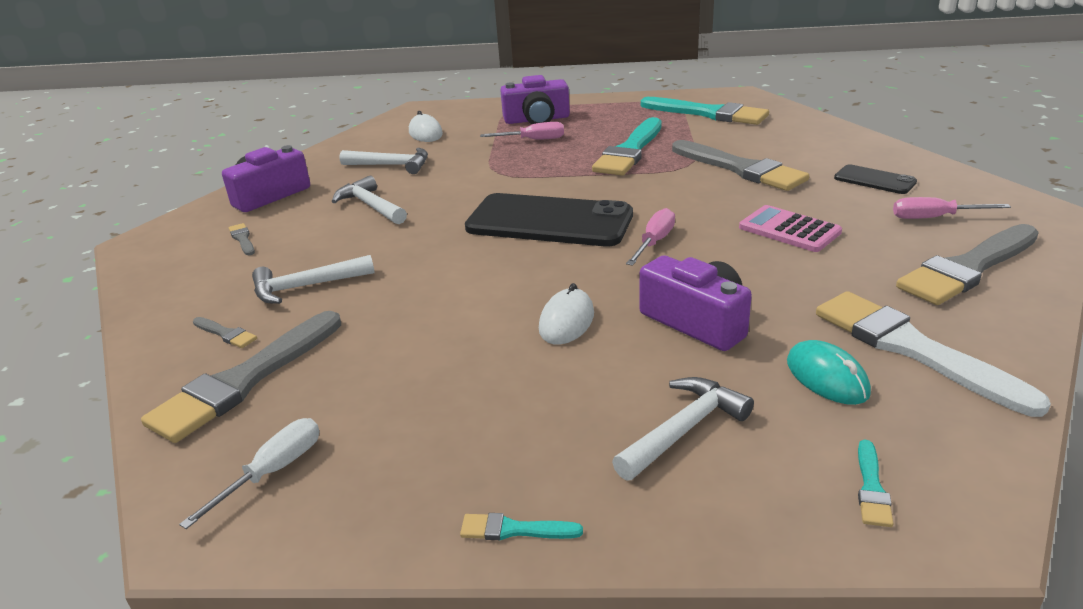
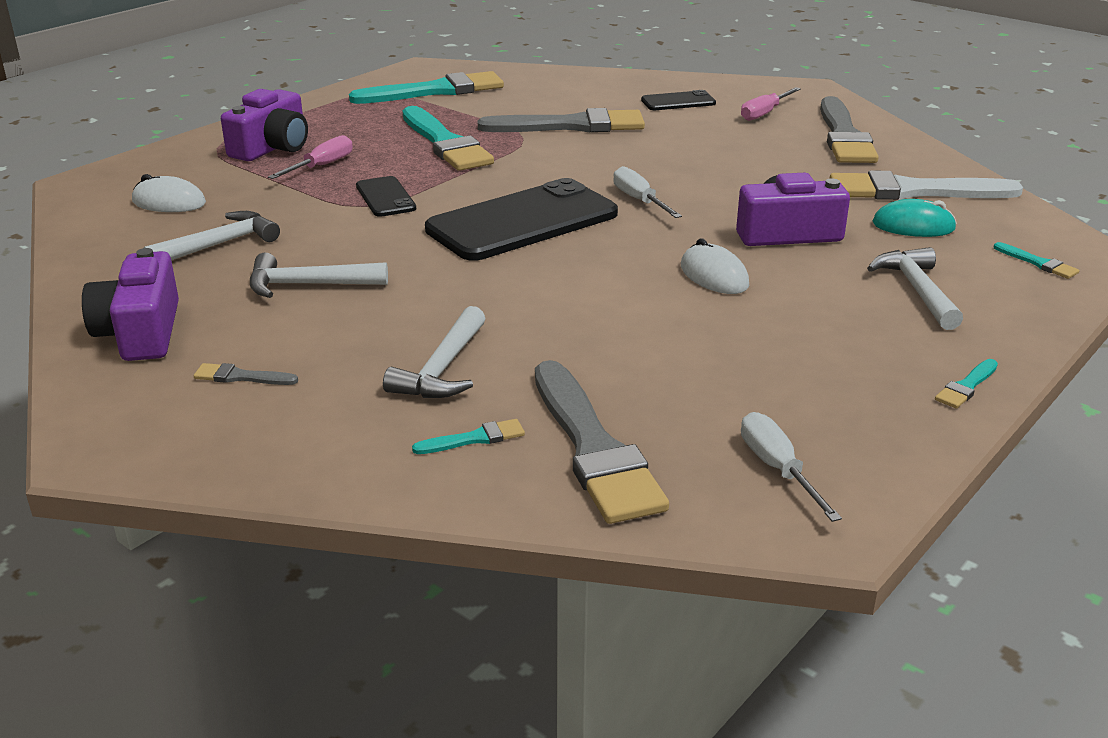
camera: 55 degrees left, 0 degrees up
grey brush [193,317,257,348] -> turquoise brush [412,419,525,454]
pink screwdriver [626,208,675,266] -> white screwdriver [613,166,682,218]
pink calculator [739,205,842,252] -> none
none -> black phone [356,176,416,217]

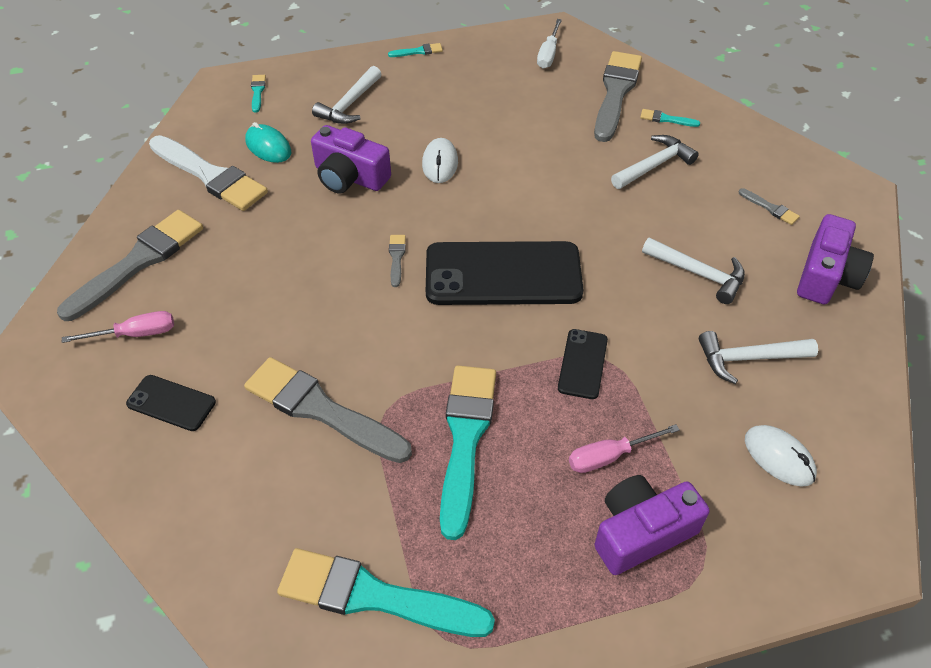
camera: 145 degrees left, 20 degrees up
white screwdriver [613,166,682,218] -> grey brush [389,235,406,287]

